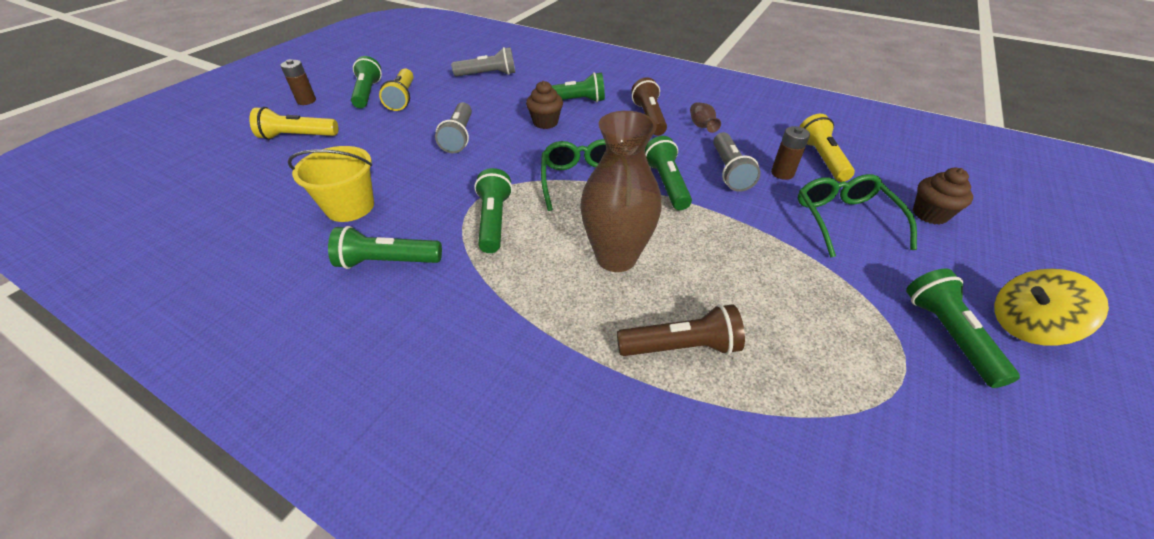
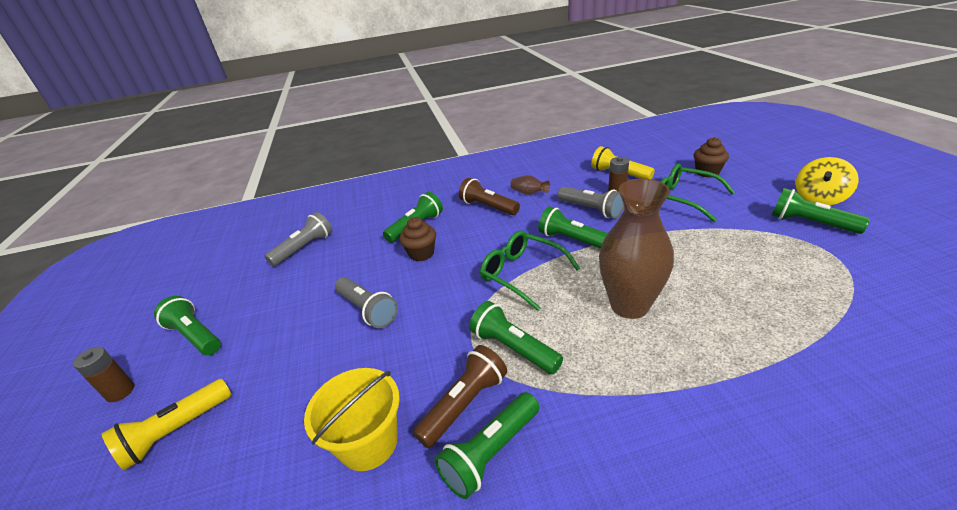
camera: 40 degrees left, 10 degrees down
yellow flashlight [379,69,414,111] -> none
brown flashlight [617,304,745,356] -> brown flashlight moved to [413,345,507,448]

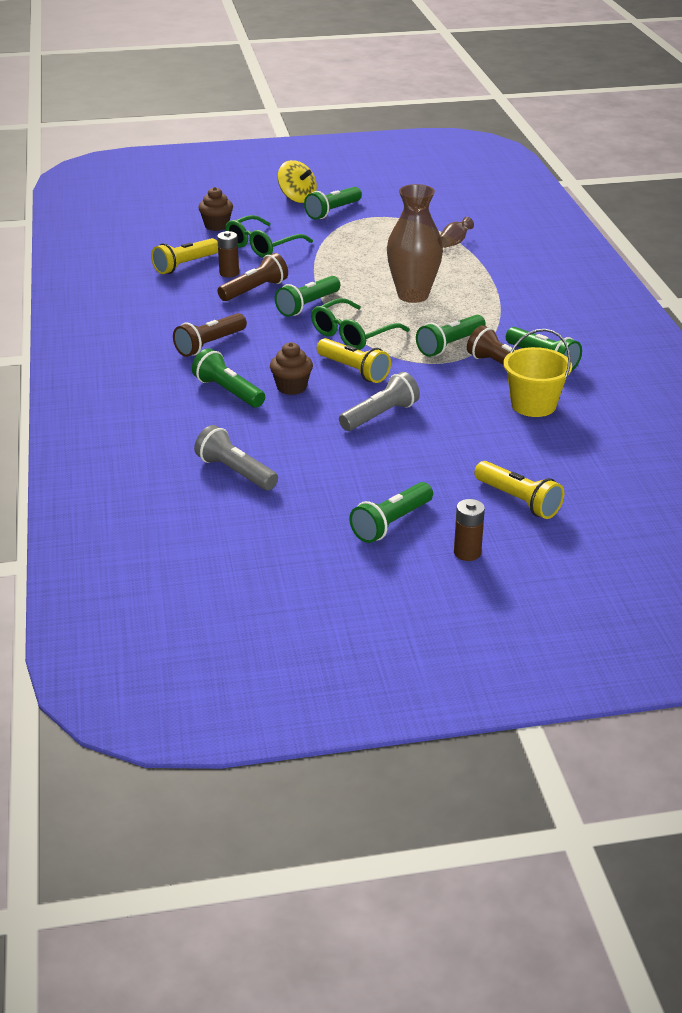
camera: 90 degrees left, 0 degrees up
brown vase [510,175,550,195] -> brown vase moved to [440,217,474,248]
grey flashlight [558,187,624,219] -> brown flashlight [217,253,288,301]
none -> yellow flashlight [317,338,391,383]

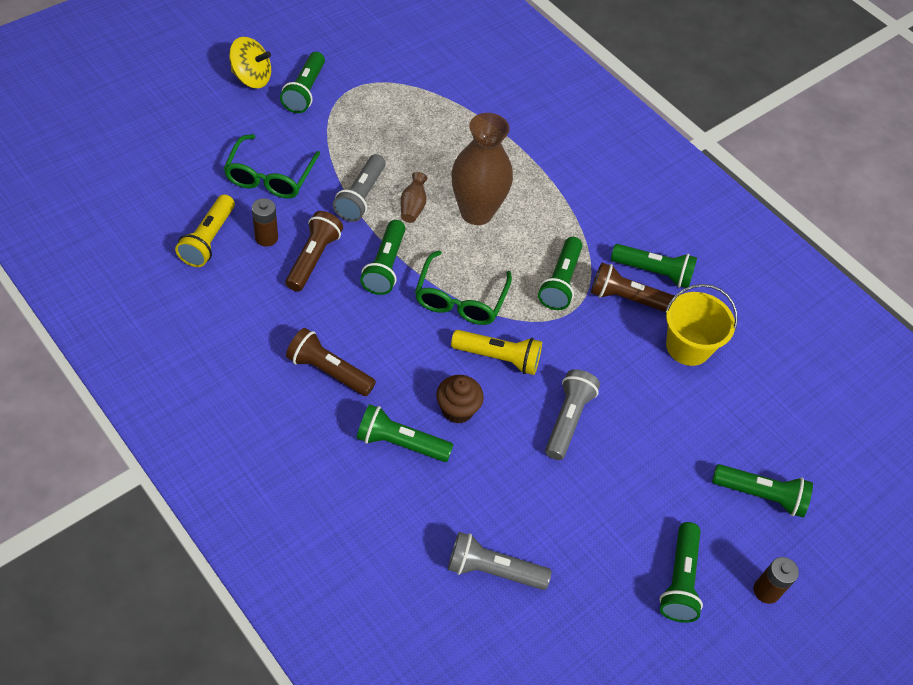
camera: 35 degrees left, 20 degrees up
brown flashlight [173,313,247,357] -> brown flashlight turned 105 degrees clockwise [286,328,376,396]
brown cupcake [198,187,233,231] -> none
brown vase [440,217,474,248] -> brown vase moved to [400,172,427,223]
yellow flashlight [474,461,564,519] -> green flashlight [712,464,813,518]
none -> grey flashlight [333,154,386,222]

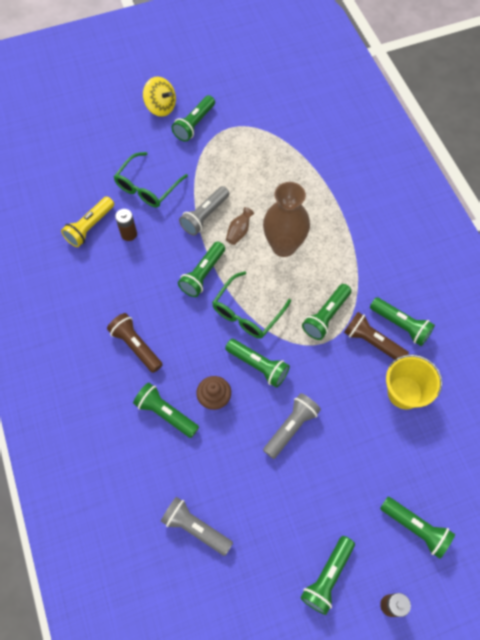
camera: 25 degrees right, 10 degrees up
brown flashlight [286,211,343,292] -> none
yellow flashlight [451,330,542,375] -> green flashlight [225,339,290,388]

